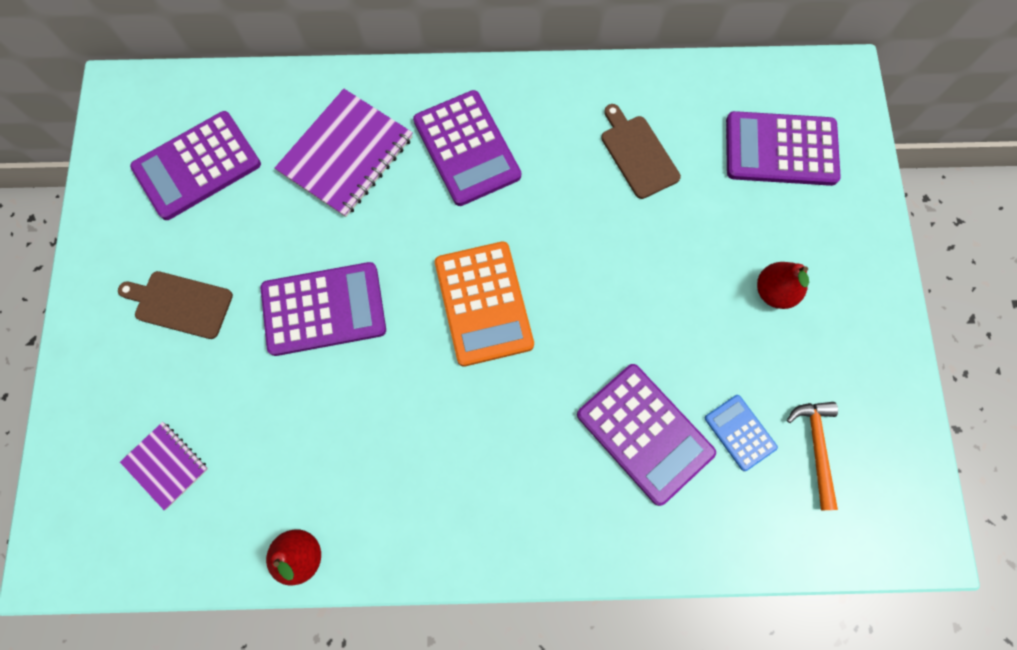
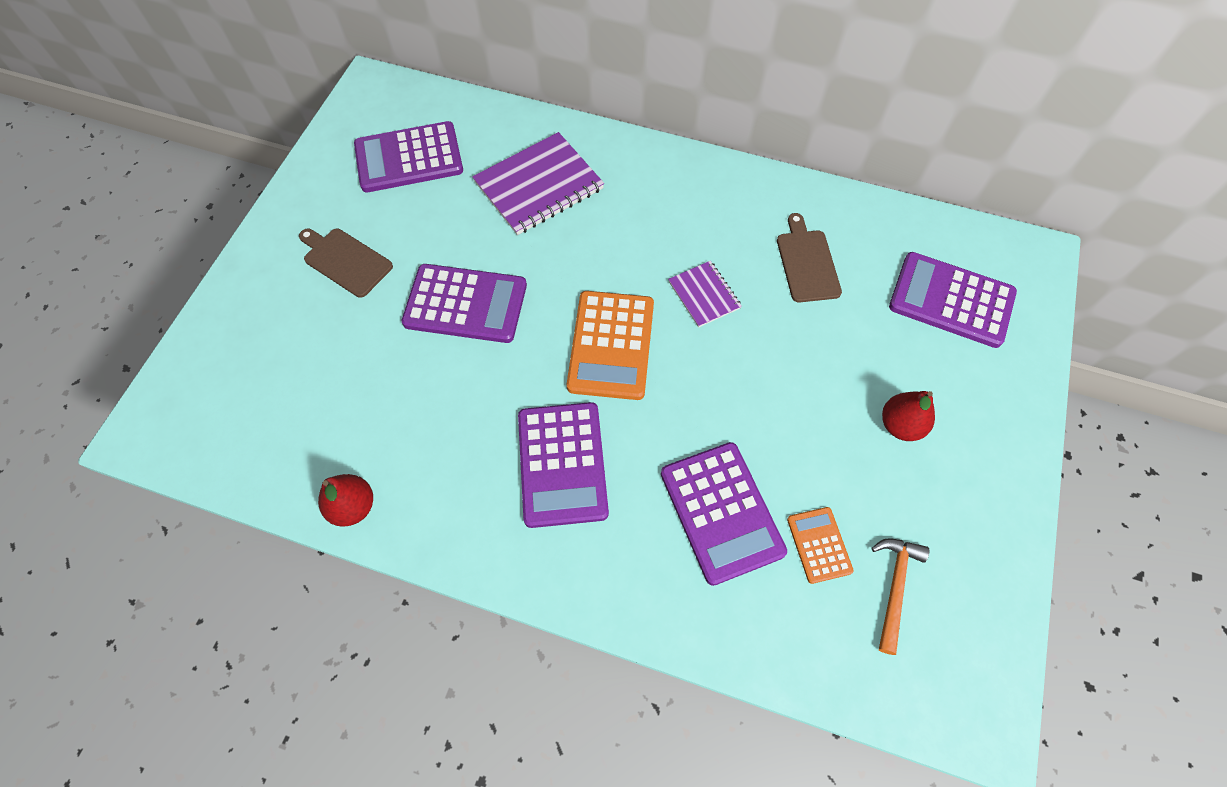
camera: 20 degrees right, 10 degrees down
purple notebook [120,422,208,510] -> purple notebook moved to [668,261,742,328]
purple calculator [413,90,521,206] -> purple calculator moved to [518,402,609,528]
blue calculator [705,395,778,471] -> orange calculator [787,507,854,584]

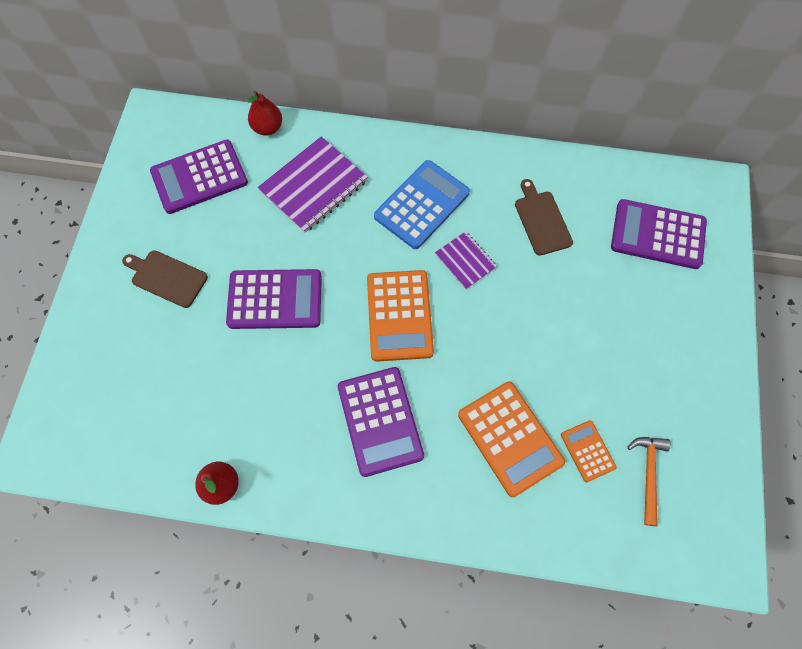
camera: 10 degrees left, 5 degrees up
purple calculator [661,442,787,586] -> orange calculator [458,381,565,497]
red pear [882,391,935,441] -> red pear moved to [248,91,282,136]
none -> blue calculator [374,160,470,249]

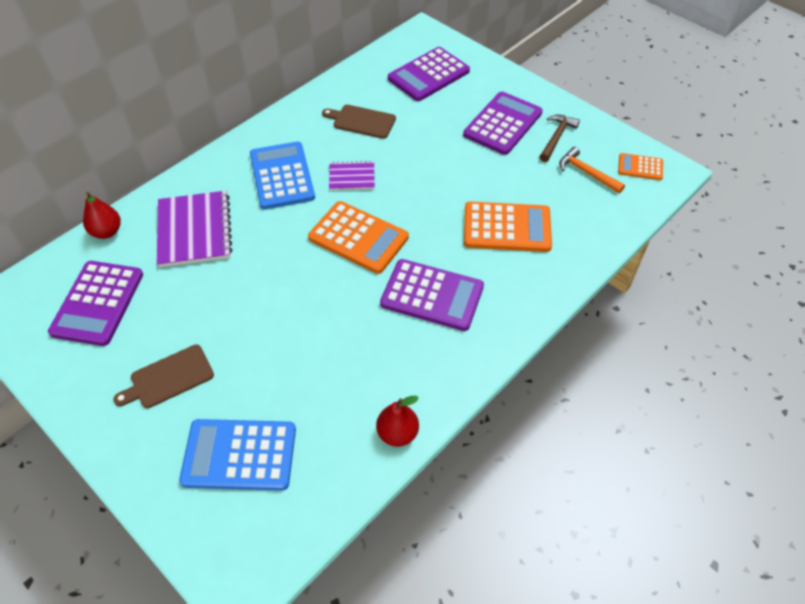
camera: 55 degrees left, 15 degrees down
purple calculator [226,269,322,329] -> purple calculator moved to [463,92,543,155]
orange calculator [561,420,617,482] -> orange calculator moved to [618,153,663,180]
none -> blue calculator [179,419,296,491]
none -> brown hammer [539,115,580,162]

